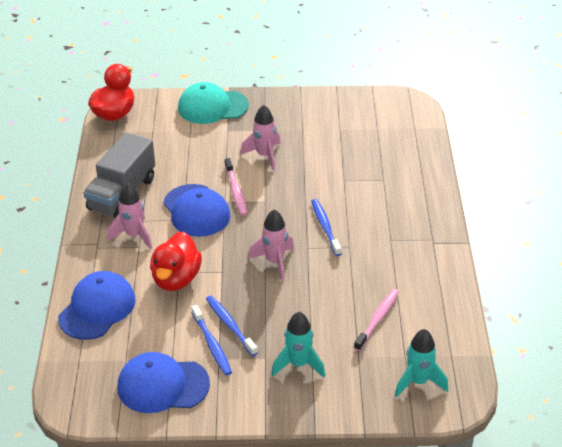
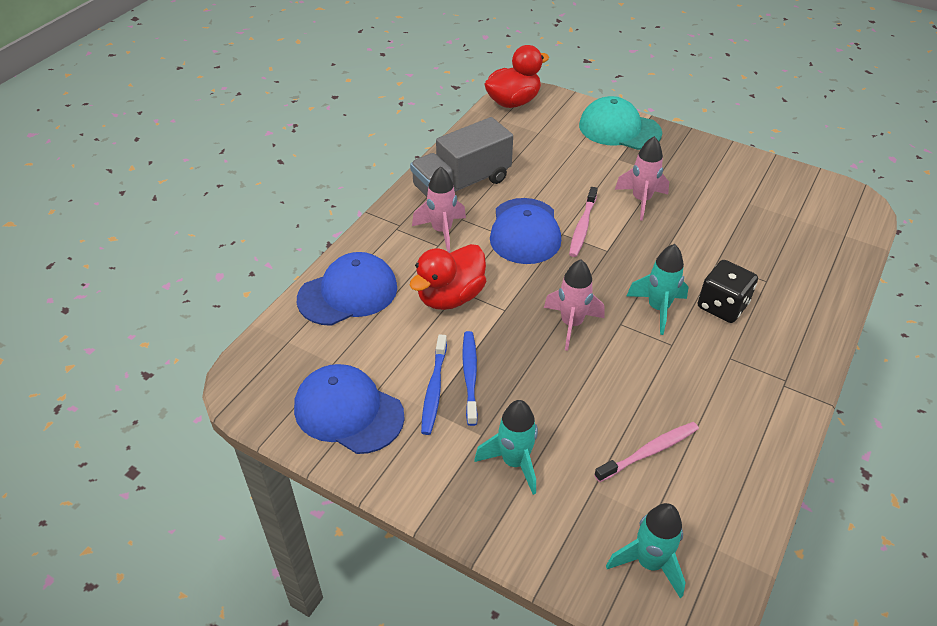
camera: 30 degrees right, 5 degrees up
blue toothbrush [311,199,342,256] -> turquoise rocket [627,244,689,335]
none -> black dice [698,260,758,323]

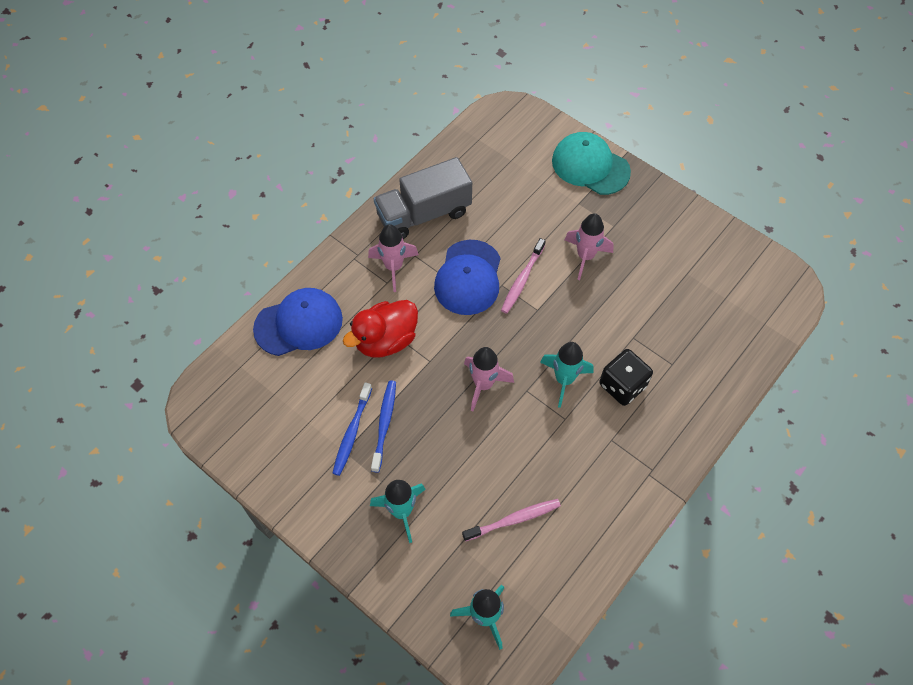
camera: 10 degrees right, 15 degrees up
blue cap [294,364,405,454] -> none
red duck [484,45,549,108] -> none

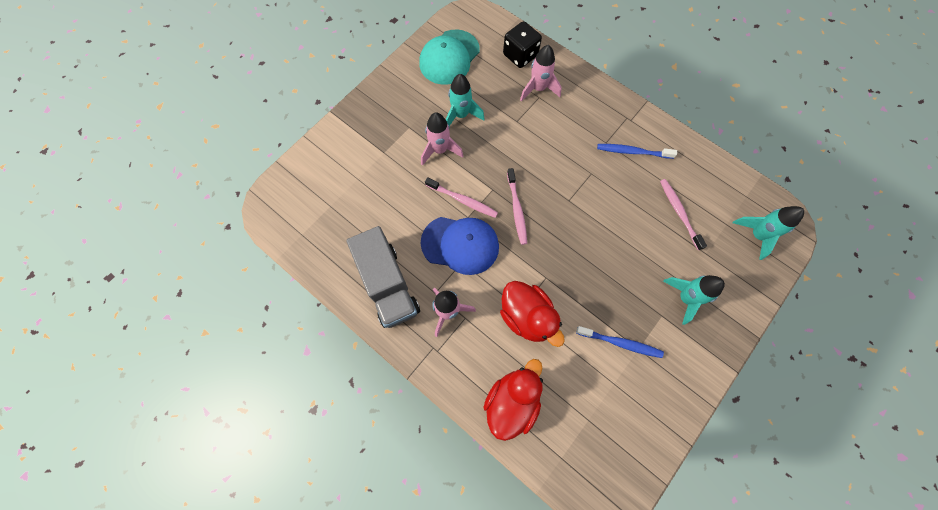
camera: 90 degrees left, 10 degrees up
blue cap [253,288,343,356] -> red duck [483,359,543,441]
blue toothbrush [371,380,396,473] -> blue toothbrush moved to [597,144,677,159]
pink rocket [464,347,514,411] -> pink rocket moved to [520,45,562,101]
turquoise rocket [540,342,594,408] -> turquoise rocket moved to [445,74,485,126]
turquoise cap [552,132,631,195] -> turquoise cap moved to [419,29,480,85]
black dice [599,349,653,406] -> black dice moved to [503,21,542,68]
none -> pink toothbrush [507,168,527,245]

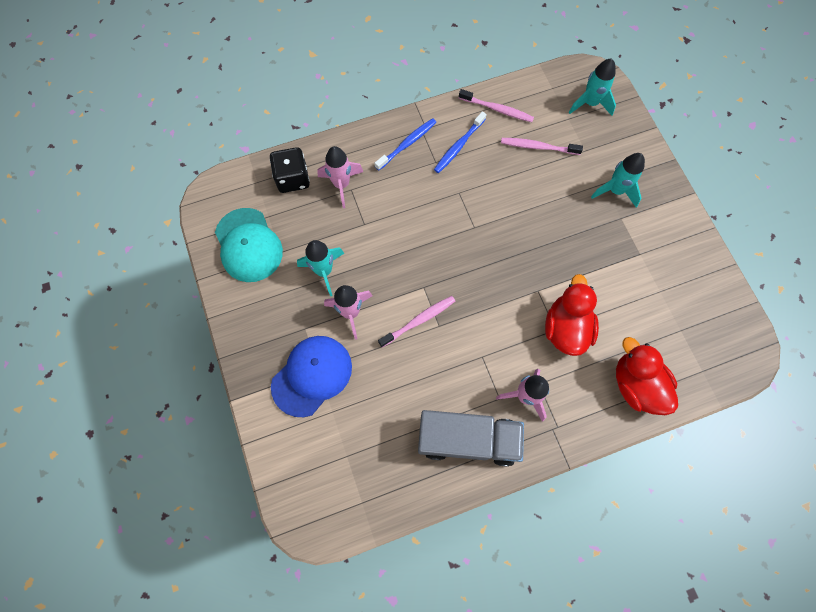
camera: 60 degrees left, 0 degrees up
blue cap [421,217,499,275] -> blue cap moved to [271,336,352,417]
red duck [500,281,565,347] -> red duck turned 75 degrees counterclockwise [545,274,599,356]
pink toothbrush [507,168,527,245] -> pink toothbrush moved to [459,89,534,122]
blue toothbrush [576,326,664,358] -> blue toothbrush moved to [375,118,436,171]

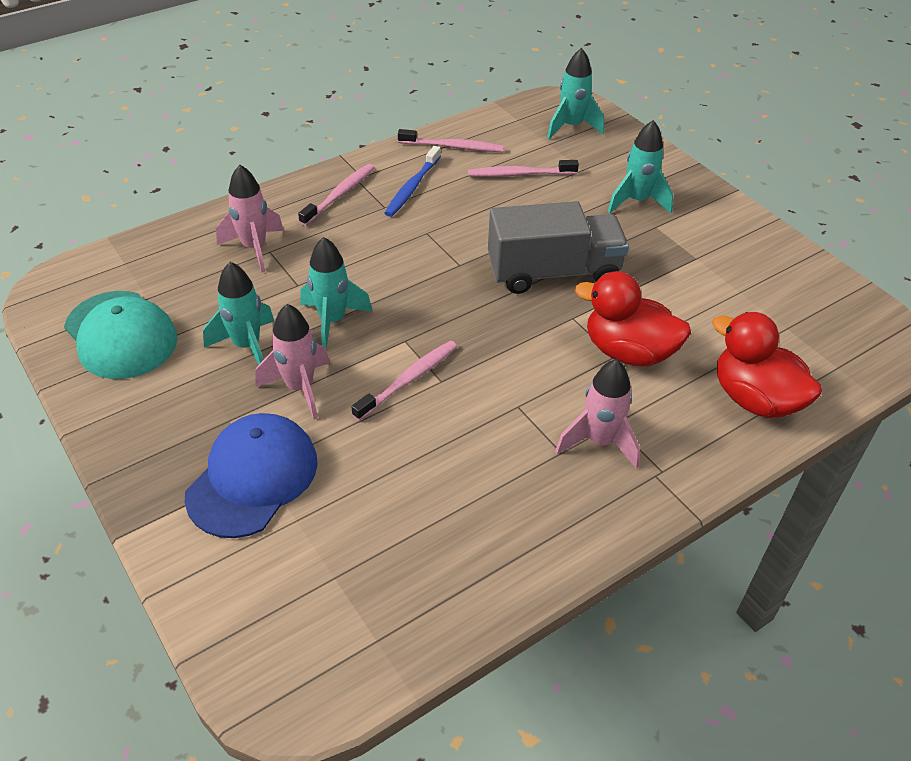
camera: 15 degrees left, 25 degrees down
black dice [270,147,310,193] -> none
blue toothbrush [375,118,436,171] -> pink toothbrush [298,164,375,226]
grey truck [418,410,524,467] -> grey truck moved to [488,201,629,294]
red duck [545,274,599,356] -> red duck turned 60 degrees counterclockwise [575,271,691,366]
none -> turquoise rocket [301,237,373,350]

